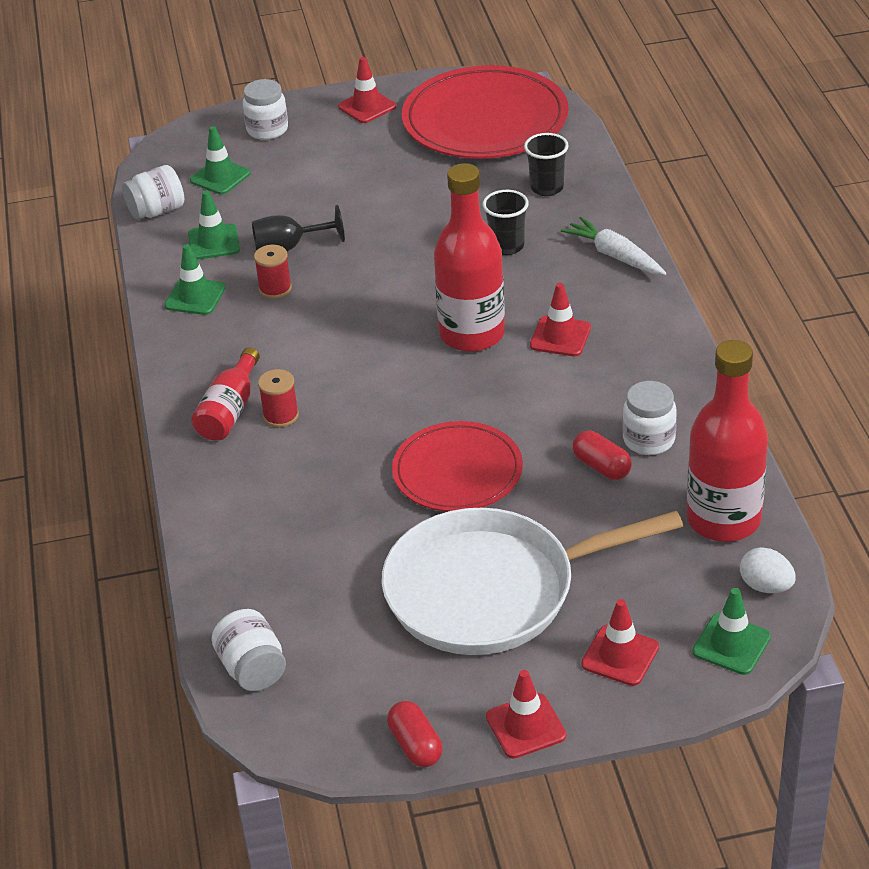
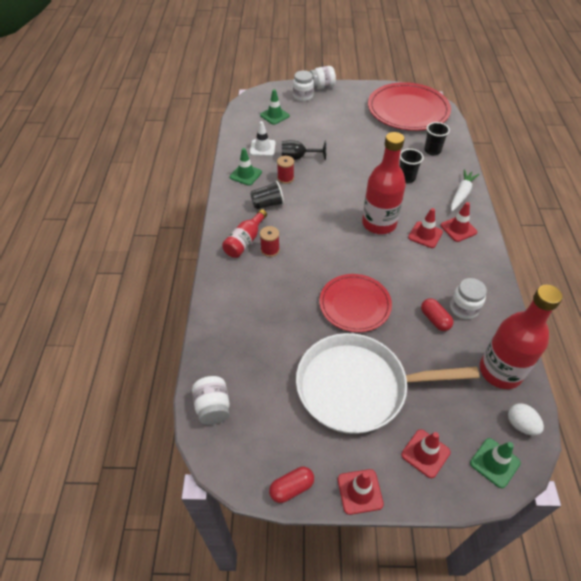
camera: 10 degrees right, 10 degrees up
white jar [122,165,184,220] -> white jar moved to [309,66,336,89]
green traffic cone [188,190,240,260] -> white traffic cone [250,121,276,156]
red traffic cone [338,57,396,123] -> red traffic cone moved to [440,202,477,242]
red capsule [387,701,443,767] -> red capsule turned 75 degrees clockwise [269,467,314,503]
white carrot [561,217,666,275] -> white carrot turned 60 degrees clockwise [451,169,480,211]
none -> black cup [250,181,284,209]

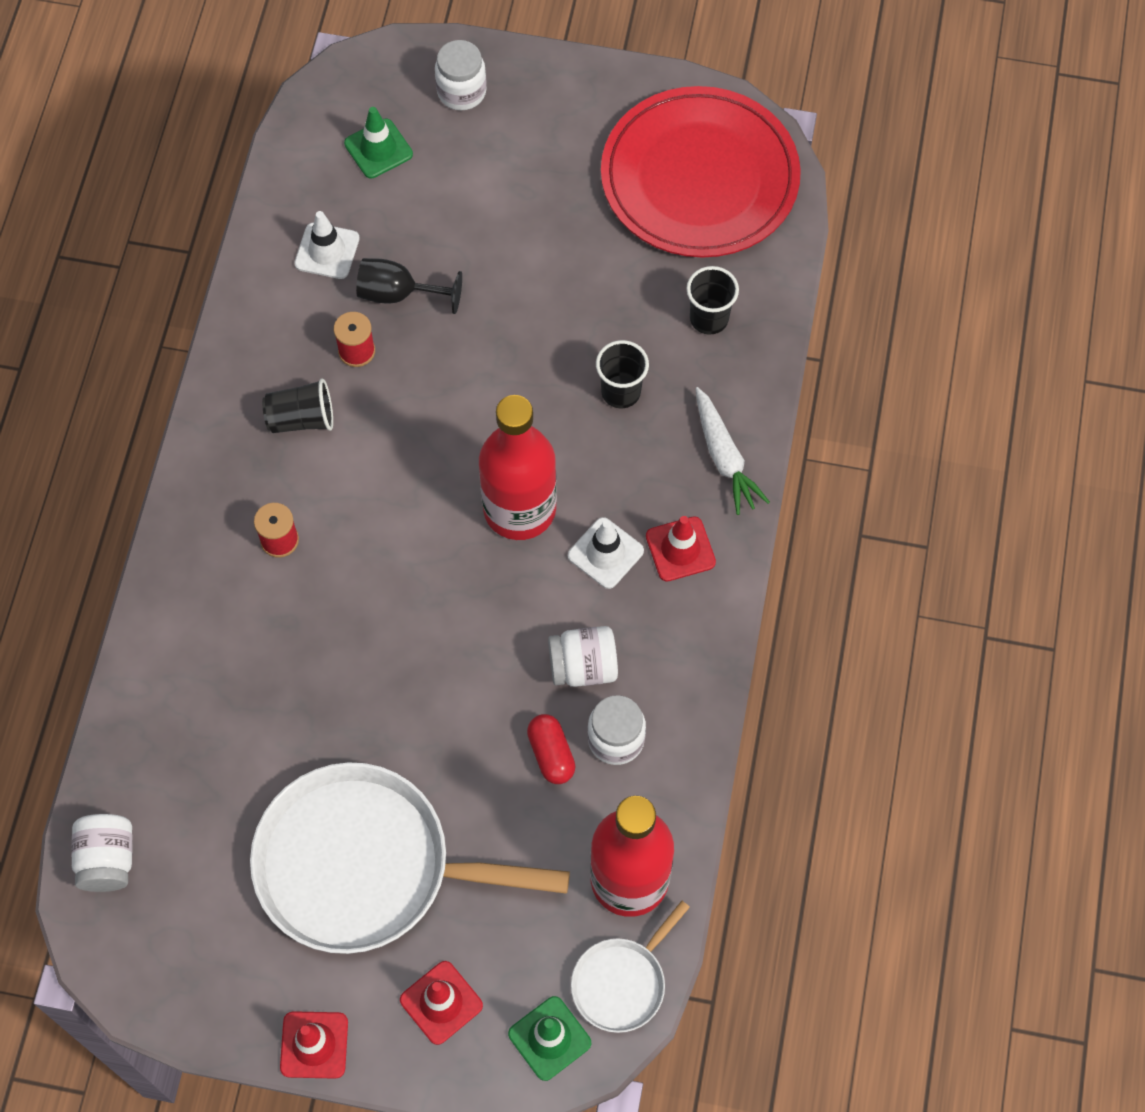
camera: 10 degrees right, 15 degrees up
red bottle [222,209,267,258] -> none
green traffic cone [230,148,262,186] -> none
red capsule [269,467,314,503] -> none
white jar [309,66,336,89] -> white jar moved to [548,626,618,687]
red plate [319,274,392,332] -> none
red traffic cone [408,208,443,248] -> white traffic cone [568,517,644,589]
white carrot [451,169,480,211] -> white carrot turned 120 degrees clockwise [695,387,770,515]
white egg [508,403,544,435] -> white pan [571,901,690,1033]

